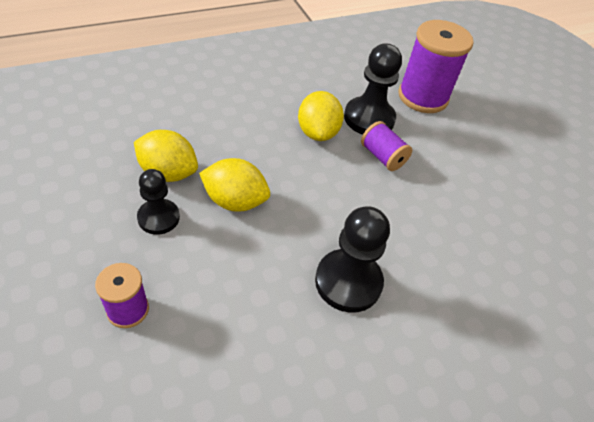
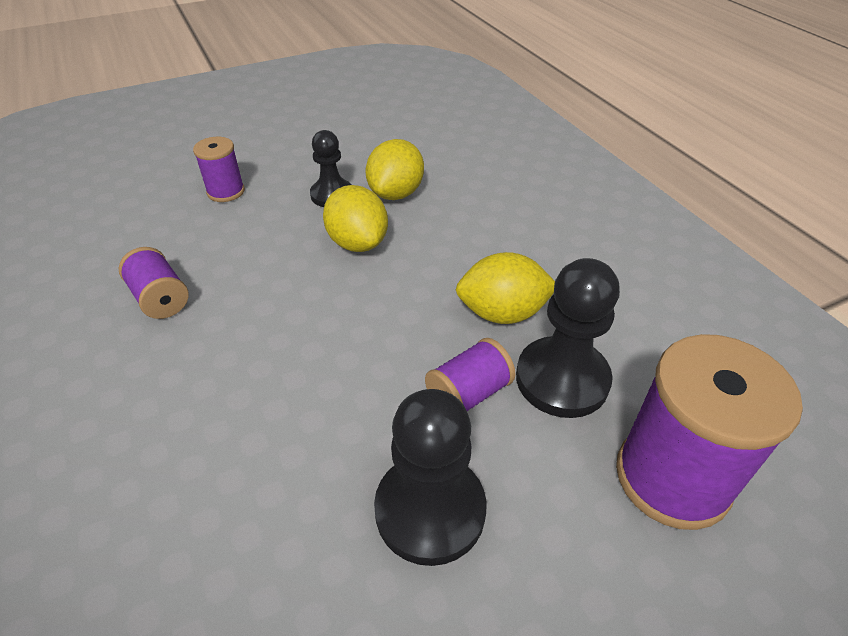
camera: 95 degrees right, 5 degrees down
yellow lemon [199,158,270,212] -> yellow lemon turned 45 degrees counterclockwise [323,185,388,252]
black pawn [315,206,390,313] -> black pawn moved to [374,389,487,566]
none -> purple spool [118,247,189,319]

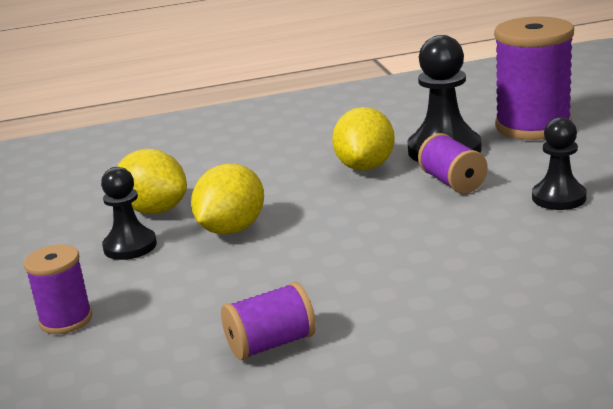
camera: 75 degrees left, 20 degrees down
yellow lemon [323,185,388,252] -> yellow lemon turned 45 degrees counterclockwise [191,164,264,235]
black pawn [374,389,487,566] -> black pawn [532,117,587,210], size x0.64

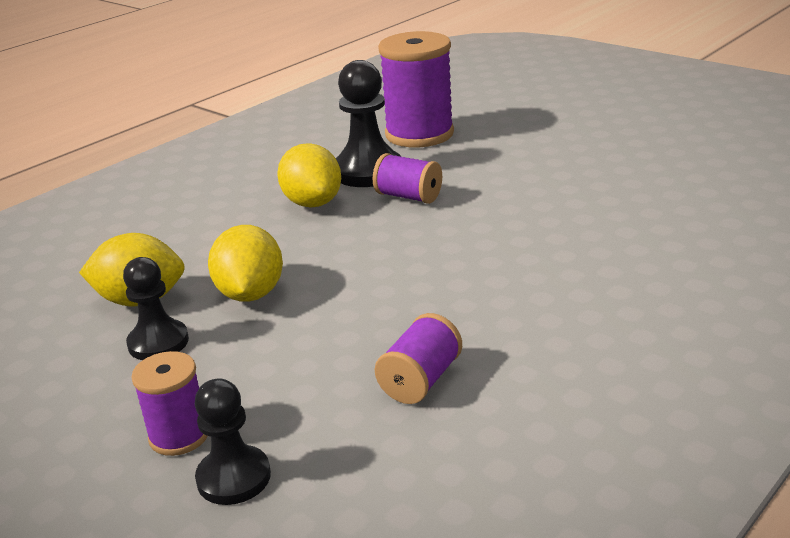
camera: 35 degrees left, 5 degrees up
black pawn [532,117,587,210] -> black pawn moved to [195,378,271,505]

